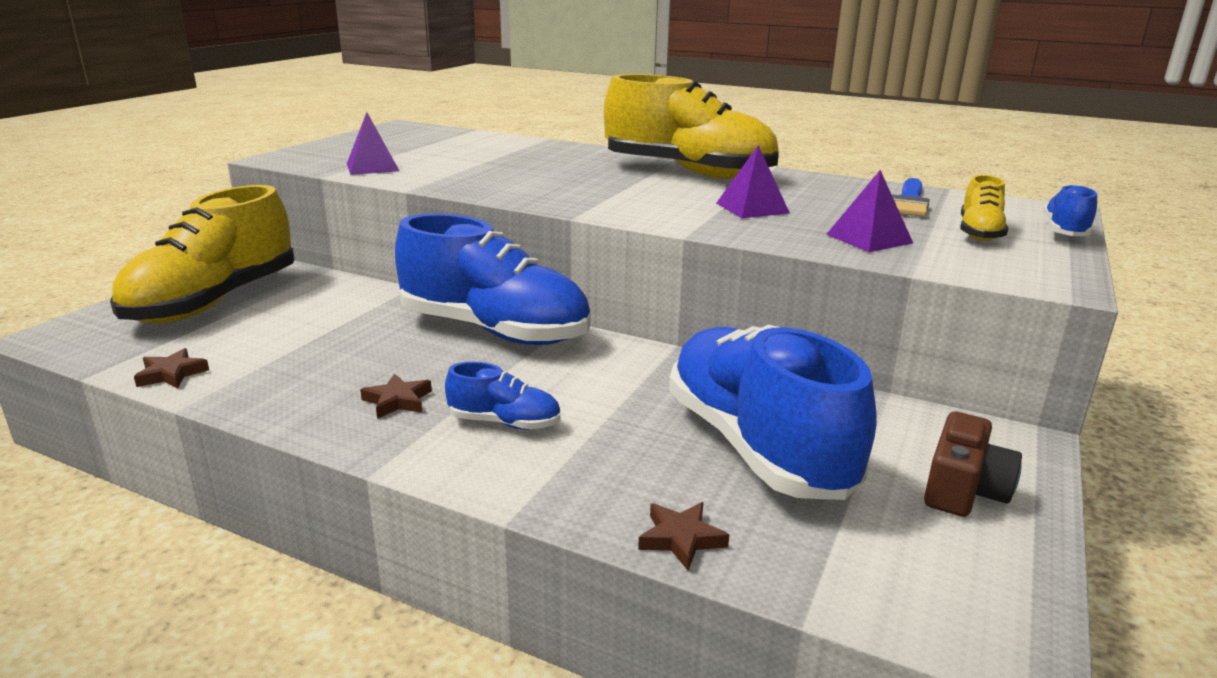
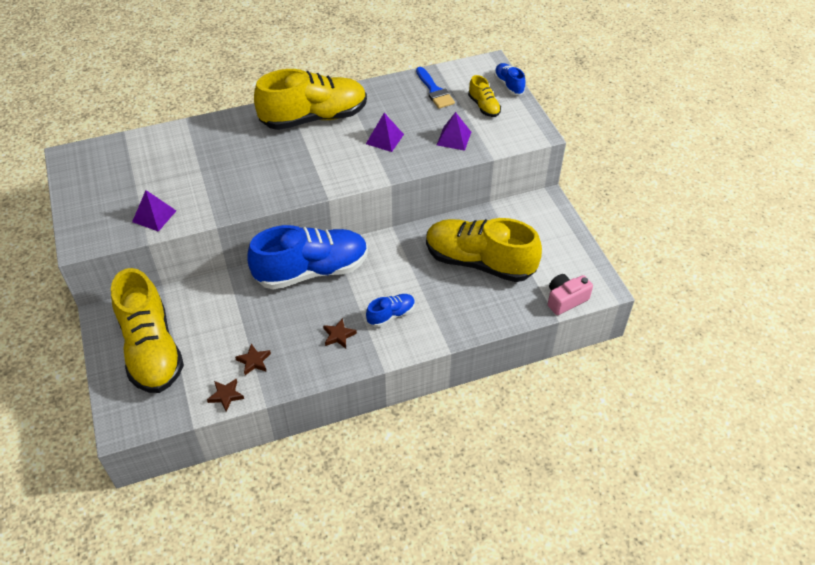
camera: 45 degrees left, 25 degrees up
brown star [638,502,729,570] -> brown star moved to [235,344,271,375]
blue shoe [669,325,876,500] -> yellow shoe [426,218,542,282]
brown camera [924,411,1022,517] -> none
none -> pink camera [548,274,593,315]

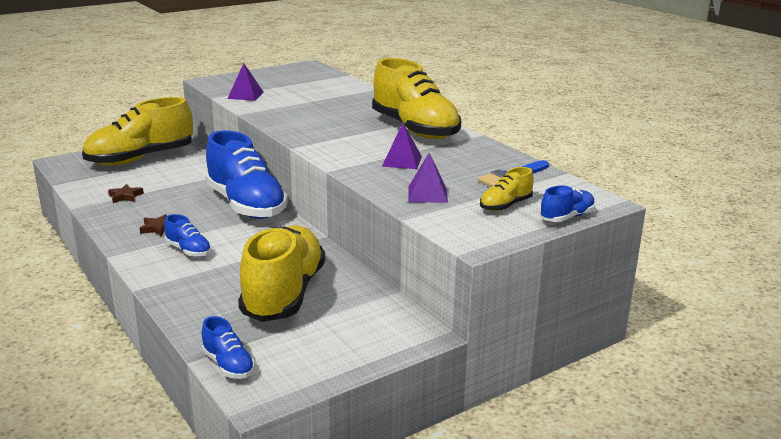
camera: 75 degrees right, 25 degrees down
brown star [207,379,244,412] -> none
pink camera [548,274,593,315] -> blue shoe [201,316,255,379]

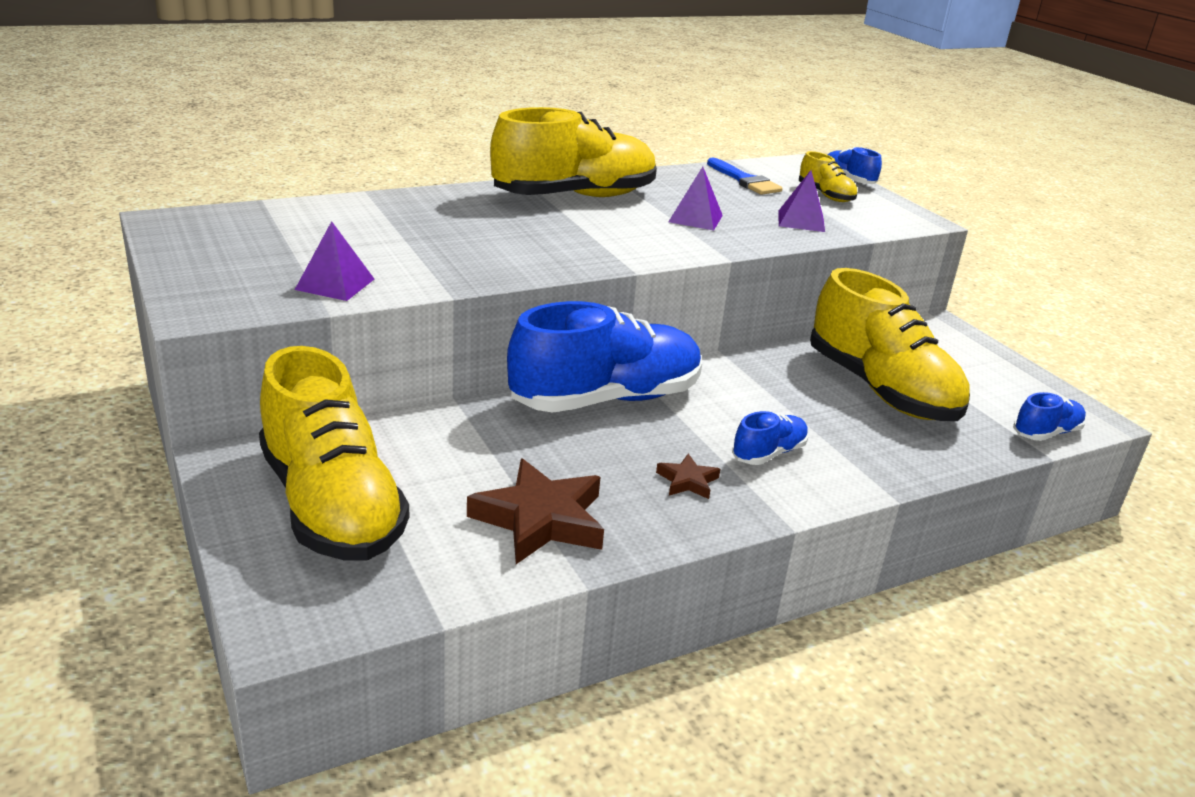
camera: 85 degrees left, 5 degrees up
brown star [108,184,144,203] -> brown star [467,459,604,564], size x2.05
yellow shoe [238,225,325,322] -> yellow shoe turned 135 degrees counterclockwise [810,268,970,421]

